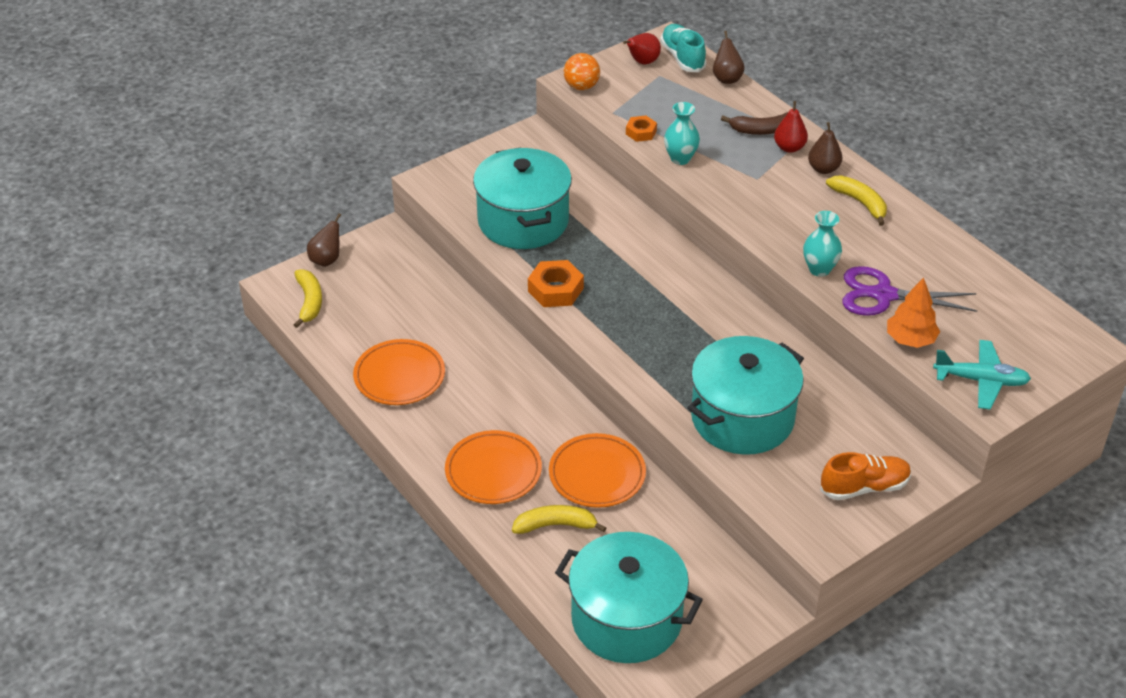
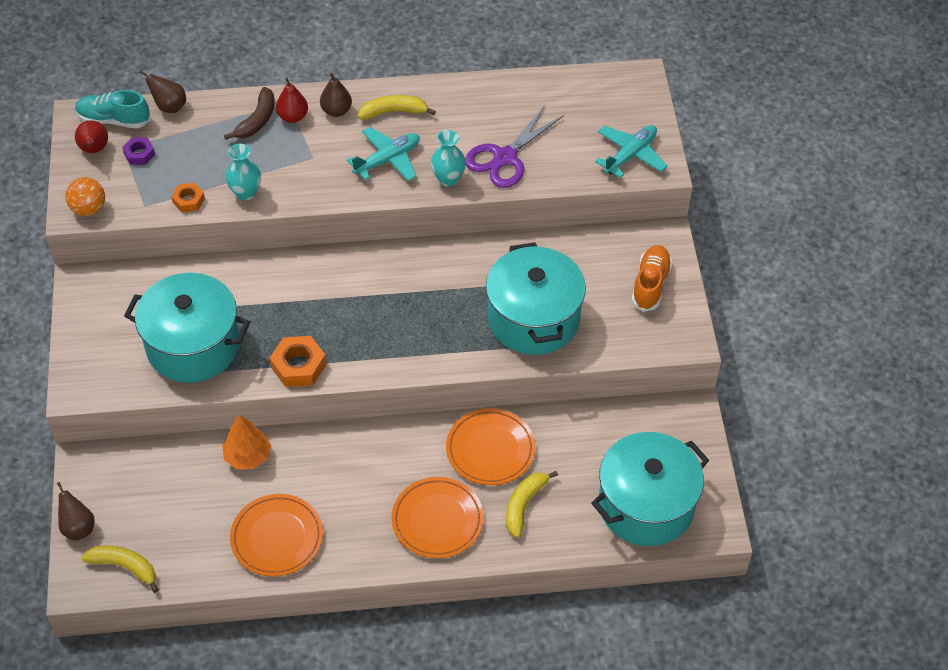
camera: 60 degrees left, 10 degrees up
orange tree [887,277,940,348] -> orange tree moved to [222,415,271,469]
none -> purple nut [122,137,155,165]
none -> turquoise plane [347,127,420,181]

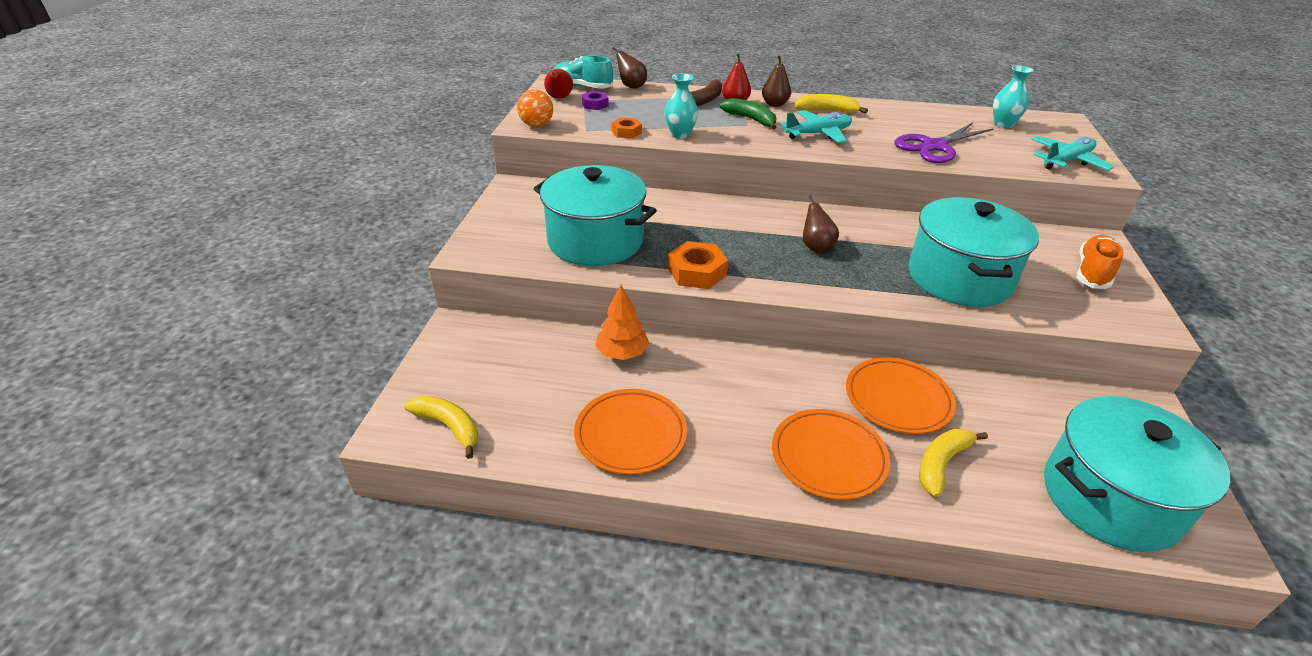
camera: 15 degrees right, 15 degrees down
brown pear [57,482,95,541] -> brown pear moved to [803,195,839,253]
turquoise vase [431,130,466,186] -> turquoise vase moved to [993,65,1034,128]
none -> green banana [720,98,776,129]

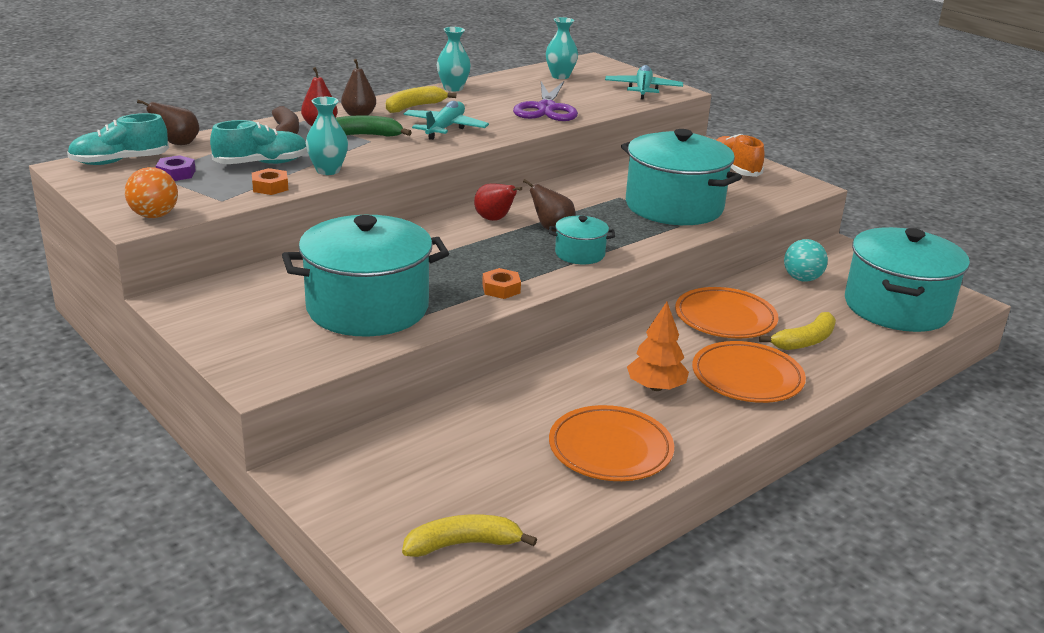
camera: 50 degrees left, 10 degrees down
red pear [544,69,573,99] -> red pear moved to [474,183,522,221]
orange tree [595,285,649,360] -> orange tree moved to [627,302,689,391]
orange nut [668,241,728,289] -> orange nut [482,268,521,299], size x0.61
yellow banana [919,429,988,497] -> yellow banana turned 120 degrees counterclockwise [759,312,836,350]
none -> turquoise shoe [210,120,307,164]
none -> turquoise vase [437,27,471,91]
none -> turquoise pot [549,216,615,264]
none -> turquoise ball [784,239,828,282]

